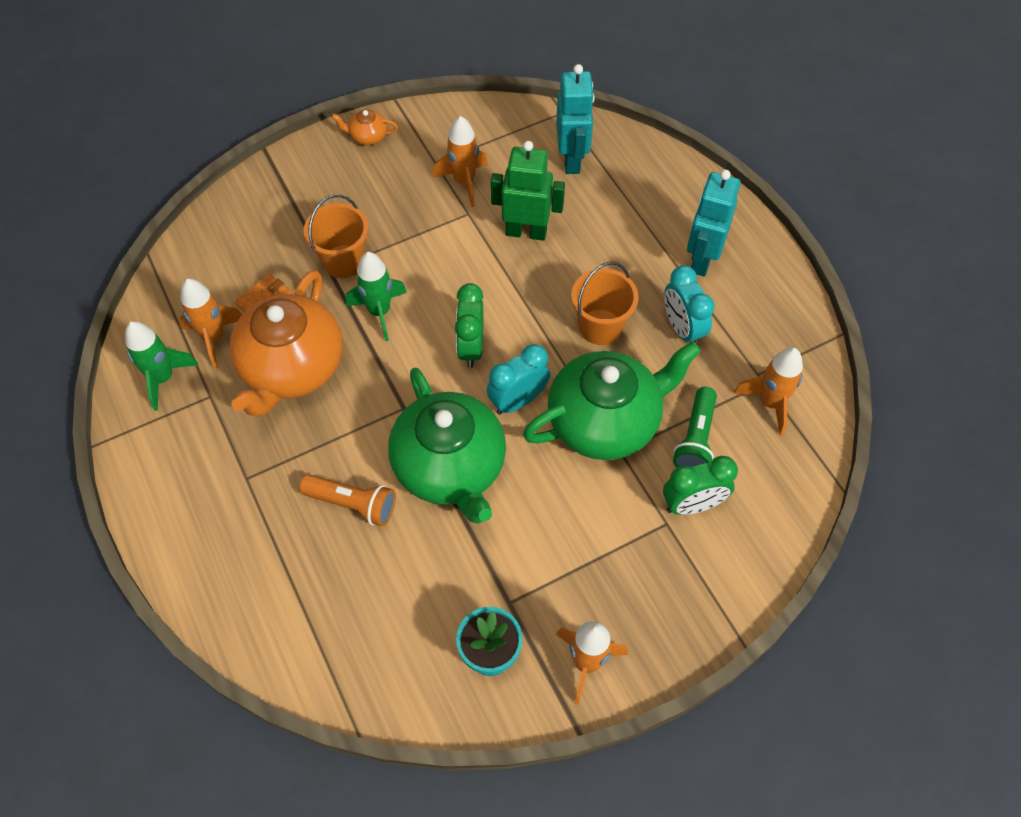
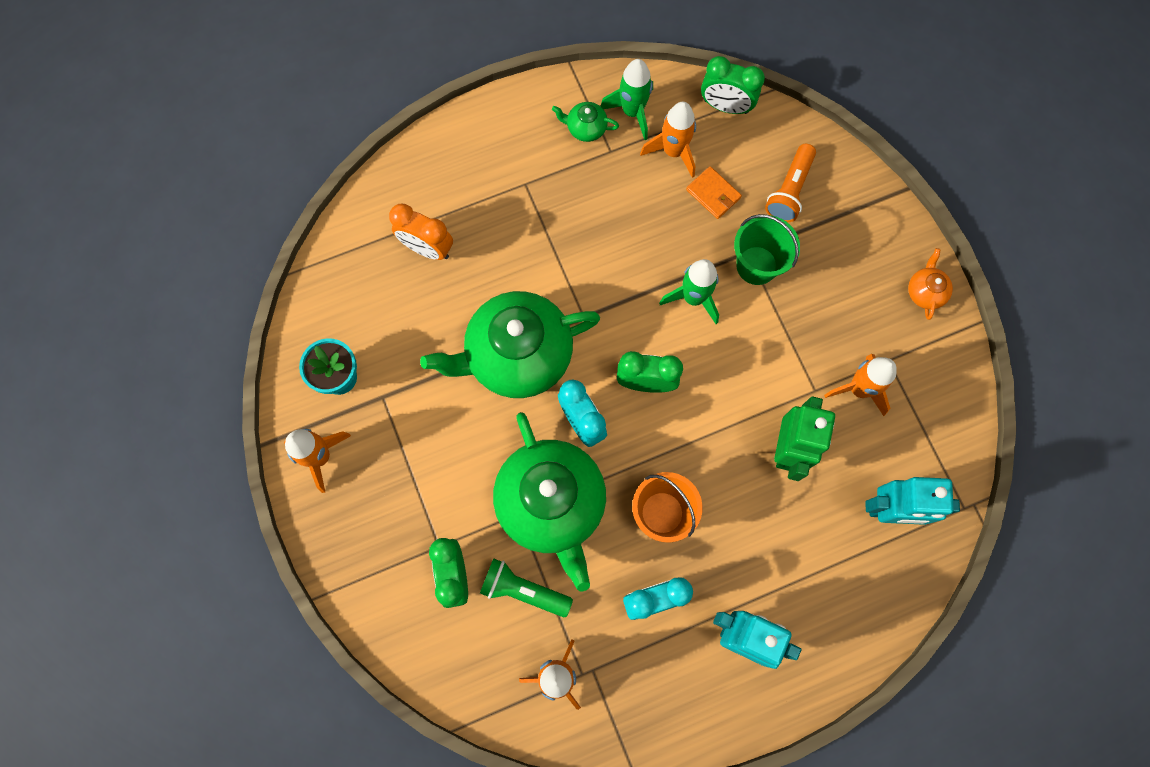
camera: 95 degrees right, 15 degrees up
orange teapot [229,270,343,417] -> none
orange flashlight [299,474,396,527] -> orange flashlight moved to [765,144,816,222]
orange bucket [304,194,368,278] -> green bucket [734,214,800,285]
none -> orange clock [389,204,453,260]
none -> green teapot [552,102,619,142]
none -> green clock [701,56,765,114]

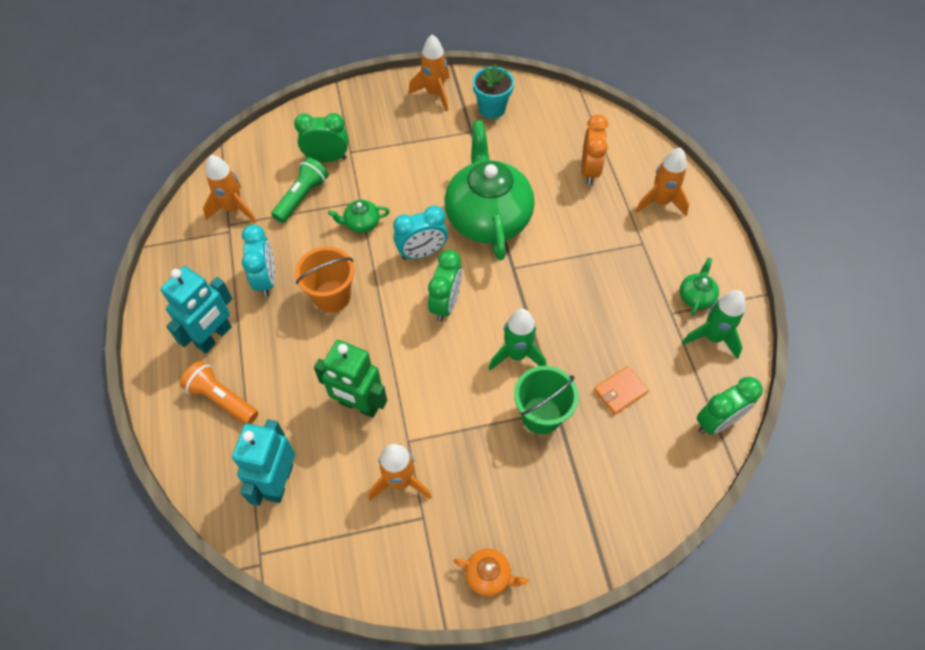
camera: 100 degrees right, 15 degrees down
orange clock [389,204,453,260] -> orange clock turned 150 degrees clockwise [581,115,608,185]
green teapot [493,412,606,592] -> green teapot [328,200,390,233], size x0.41
orange rocket [640,102,696,178] -> orange rocket moved to [635,147,689,216]
green clock [701,56,765,114] -> green clock turned 150 degrees counterclockwise [697,377,763,435]
orange flashlight [765,144,816,222] -> orange flashlight moved to [180,361,258,425]

